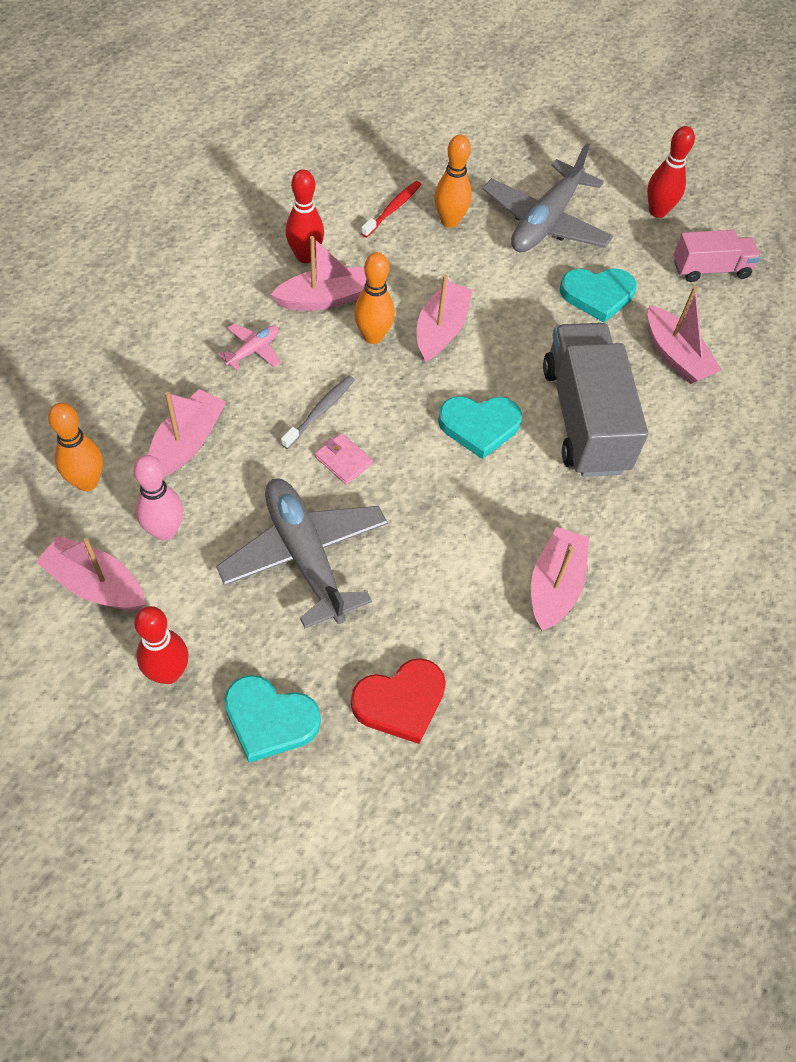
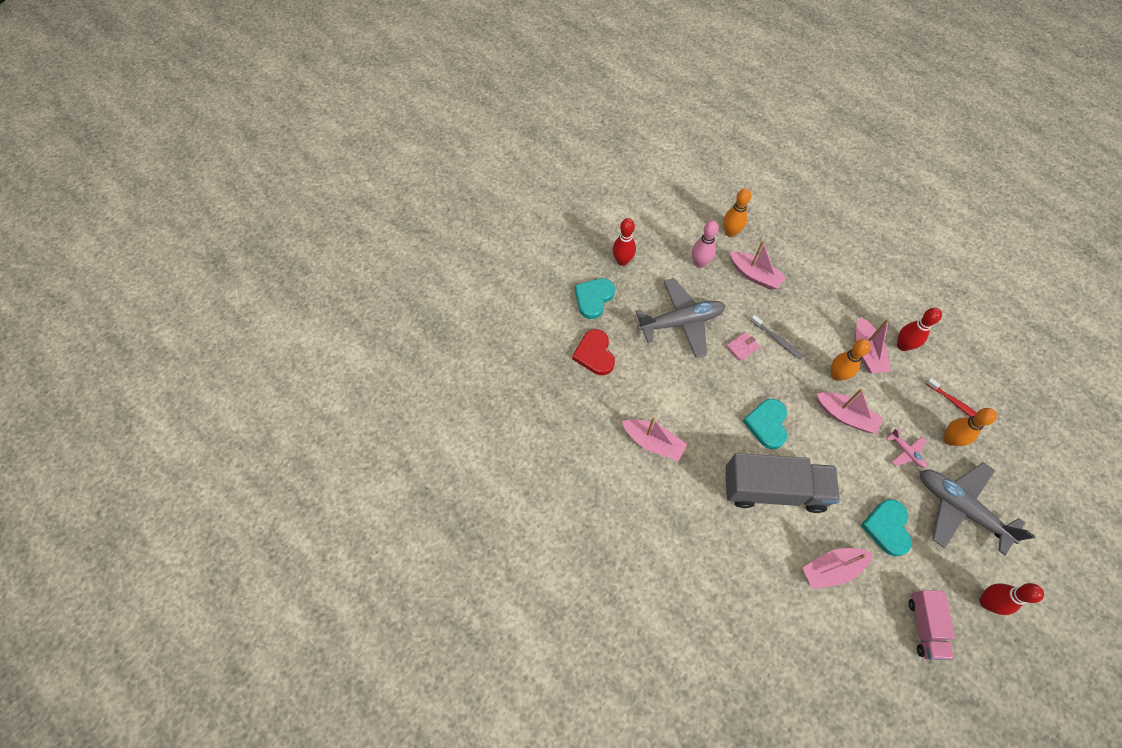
camera: 105 degrees right, 5 degrees up
pink boat [36,535,146,610] -> none
pink plane [218,324,281,371] -> pink plane moved to [887,429,927,468]

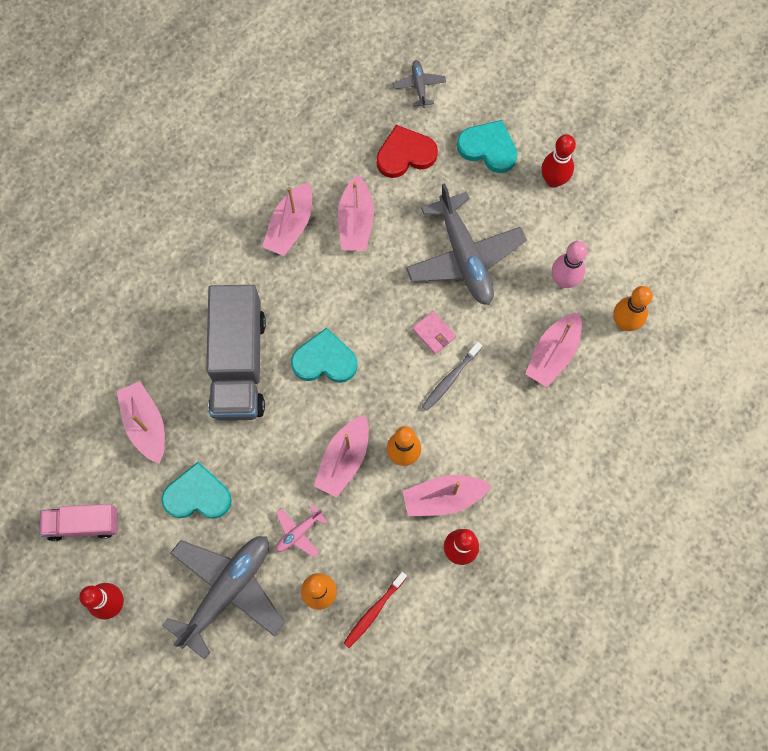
camera: 85 degrees right, 10 degrees up
none -> pink boat [338,175,374,251]
none -> grey plane [393,60,446,108]

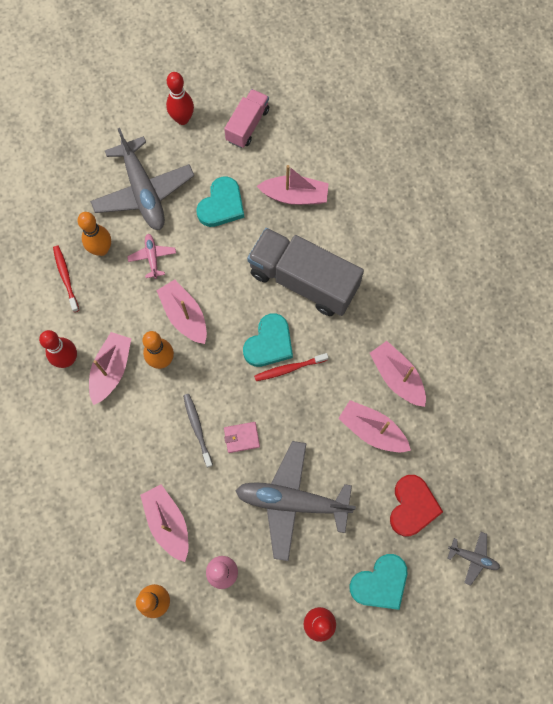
camera: 120 degrees right, 0 degrees up
none -> red toothbrush [254,353,329,381]

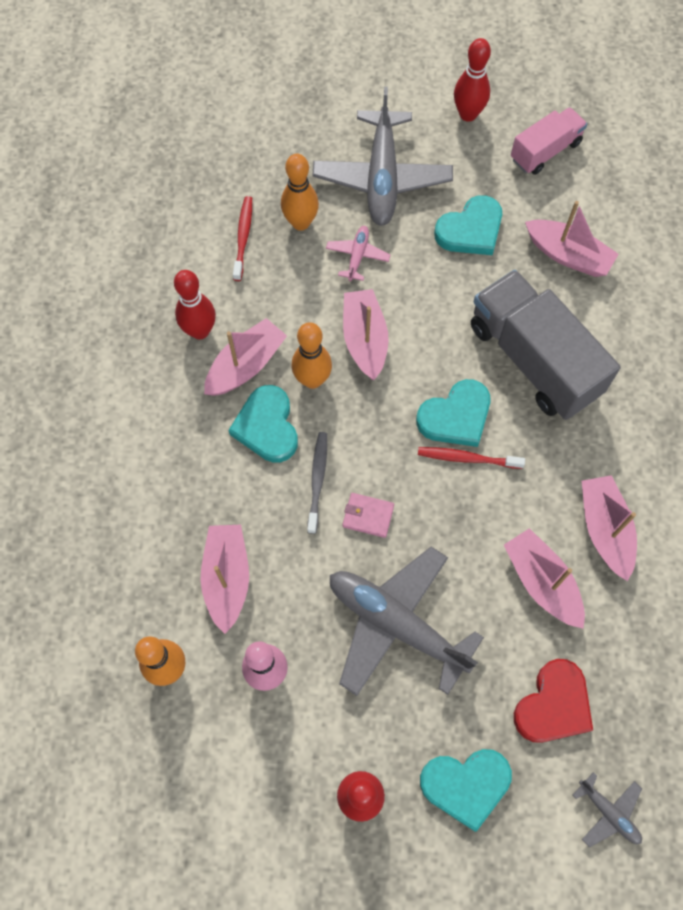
camera: 25 degrees right, 5 degrees down
none -> turquoise heart [228,385,298,463]

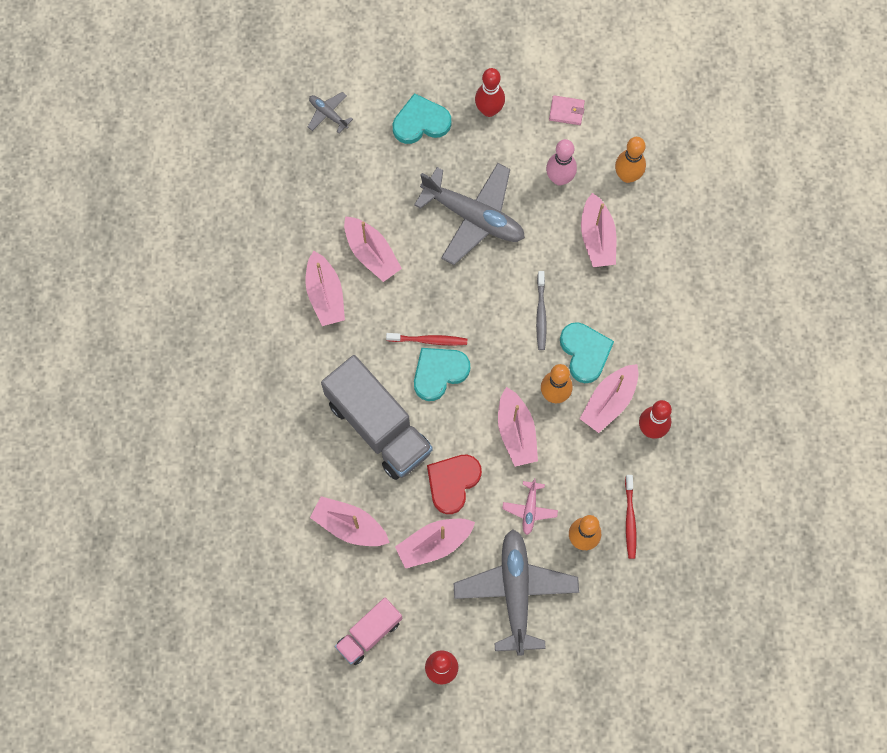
camera: 175 degrees right, 5 degrees up
pink wallet [343,493,394,538] -> pink wallet moved to [549,96,585,125]
turquoise heart [434,195,502,255] -> pink boat [395,519,475,569]
red heart [514,659,593,743] -> red heart moved to [427,455,482,514]

